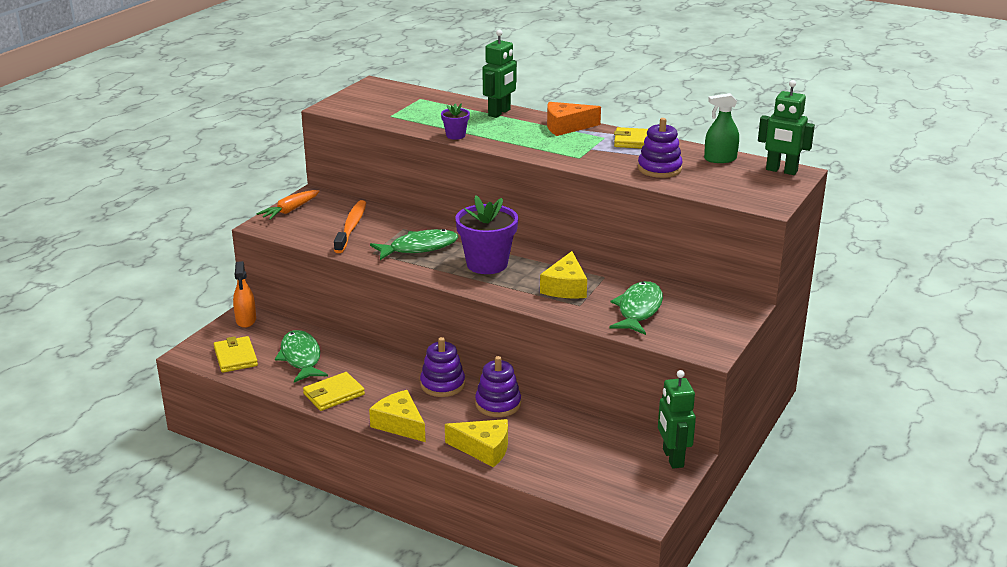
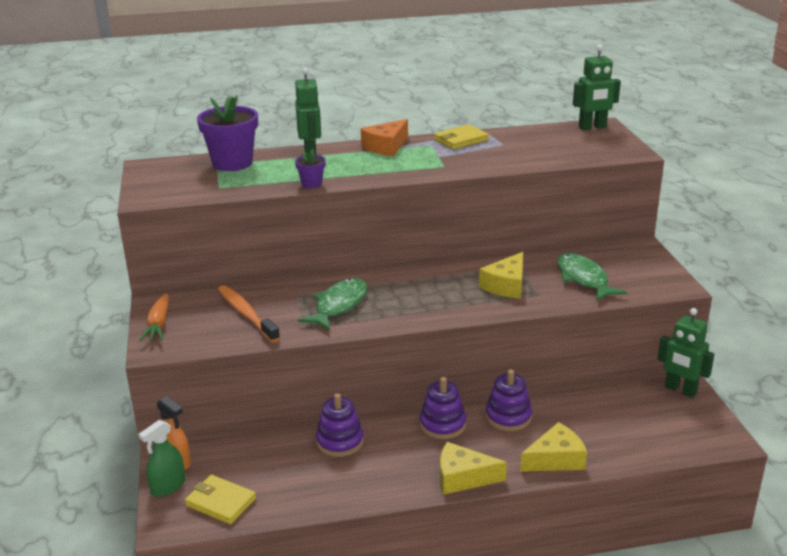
camera: 40 degrees left, 0 degrees up
green fish [275,330,328,382] -> none
yellow wallet [303,372,365,411] -> none
purple flower pot [455,195,518,274] -> purple flower pot moved to [197,95,258,171]
yellow cheese [540,251,587,299] -> yellow cheese turned 60 degrees clockwise [479,252,523,299]
purple stacking toy [638,118,683,178] -> purple stacking toy moved to [316,393,364,457]
green spray bottle [704,93,739,163] -> green spray bottle moved to [138,420,185,497]

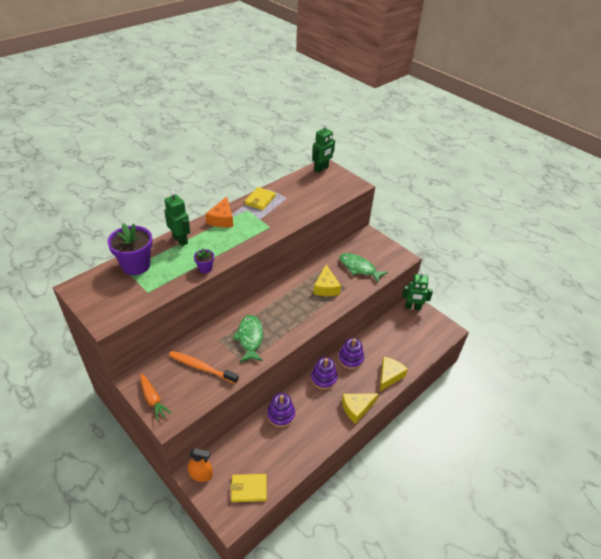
camera: 35 degrees left, 15 degrees up
green spray bottle [138,420,185,497] -> none

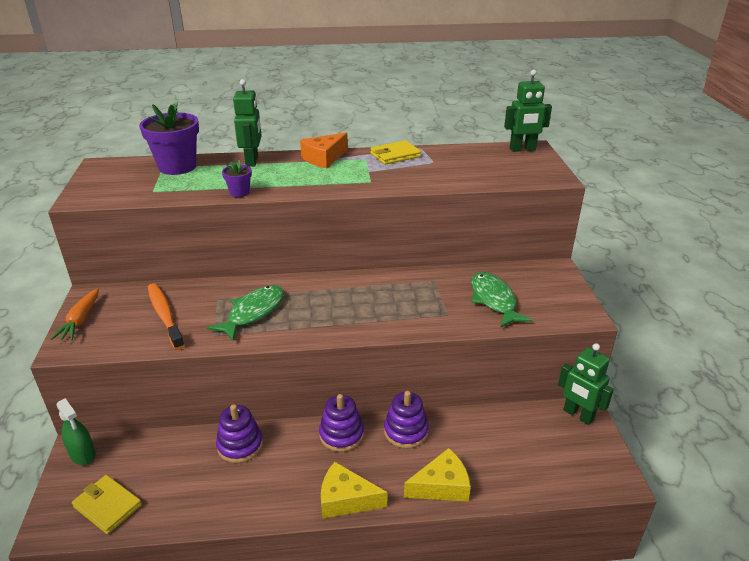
camera: 40 degrees right, 10 degrees down
orange spray bottle [188,448,213,482] -> green spray bottle [56,398,96,465]
yellow cheese [313,264,341,296] -> none

